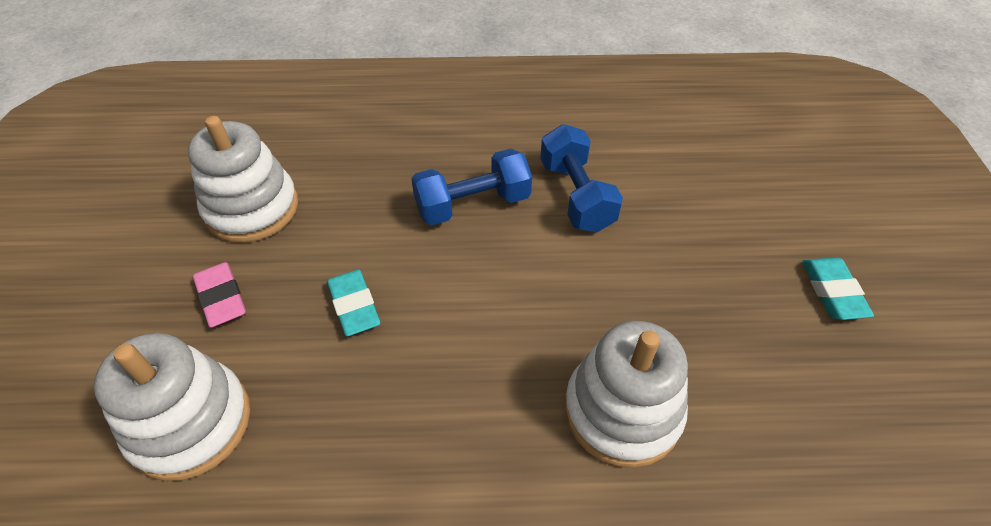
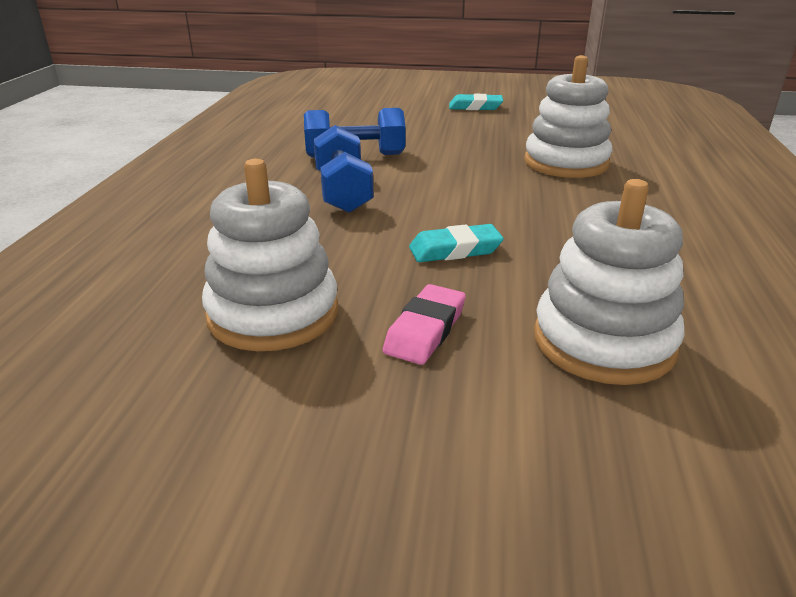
camera: 80 degrees left, 20 degrees down
pink eraser [193,262,246,328] -> pink eraser turned 45 degrees counterclockwise [383,284,466,365]

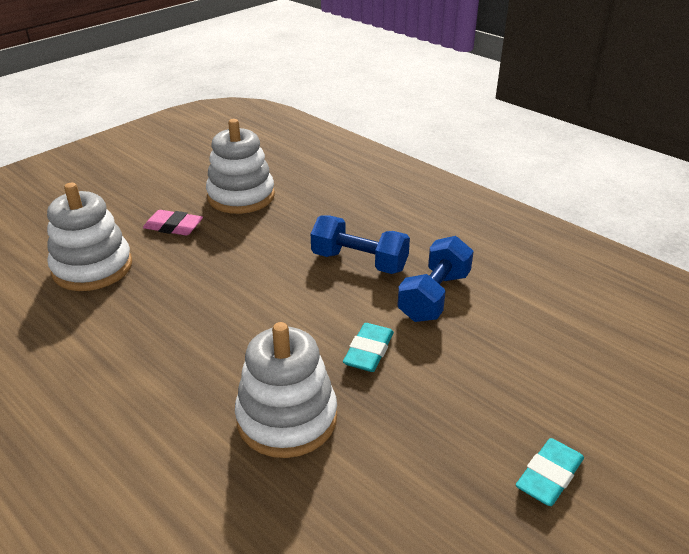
camera: 125 degrees right, 5 degrees up
pink eraser [383,284,466,365] -> pink eraser turned 45 degrees counterclockwise [143,210,203,236]
turquoise eraser [409,224,504,262] -> turquoise eraser moved to [343,323,394,372]

